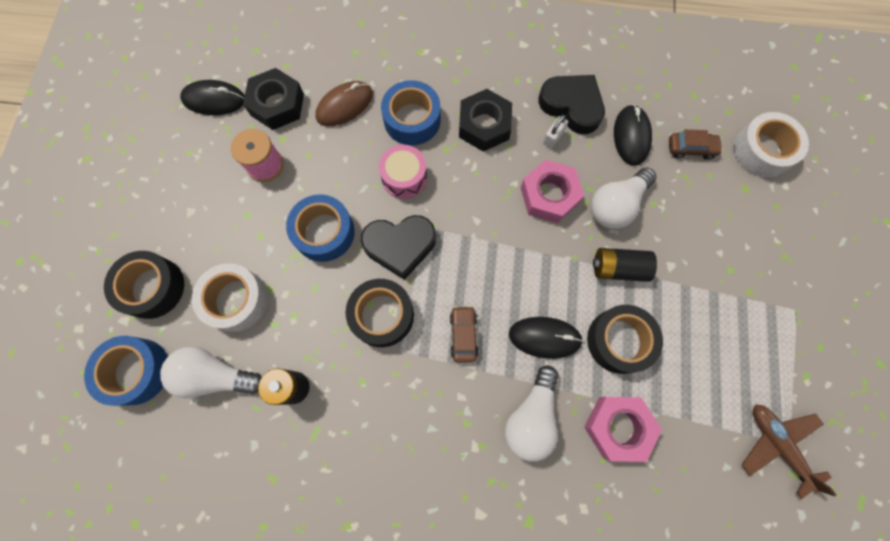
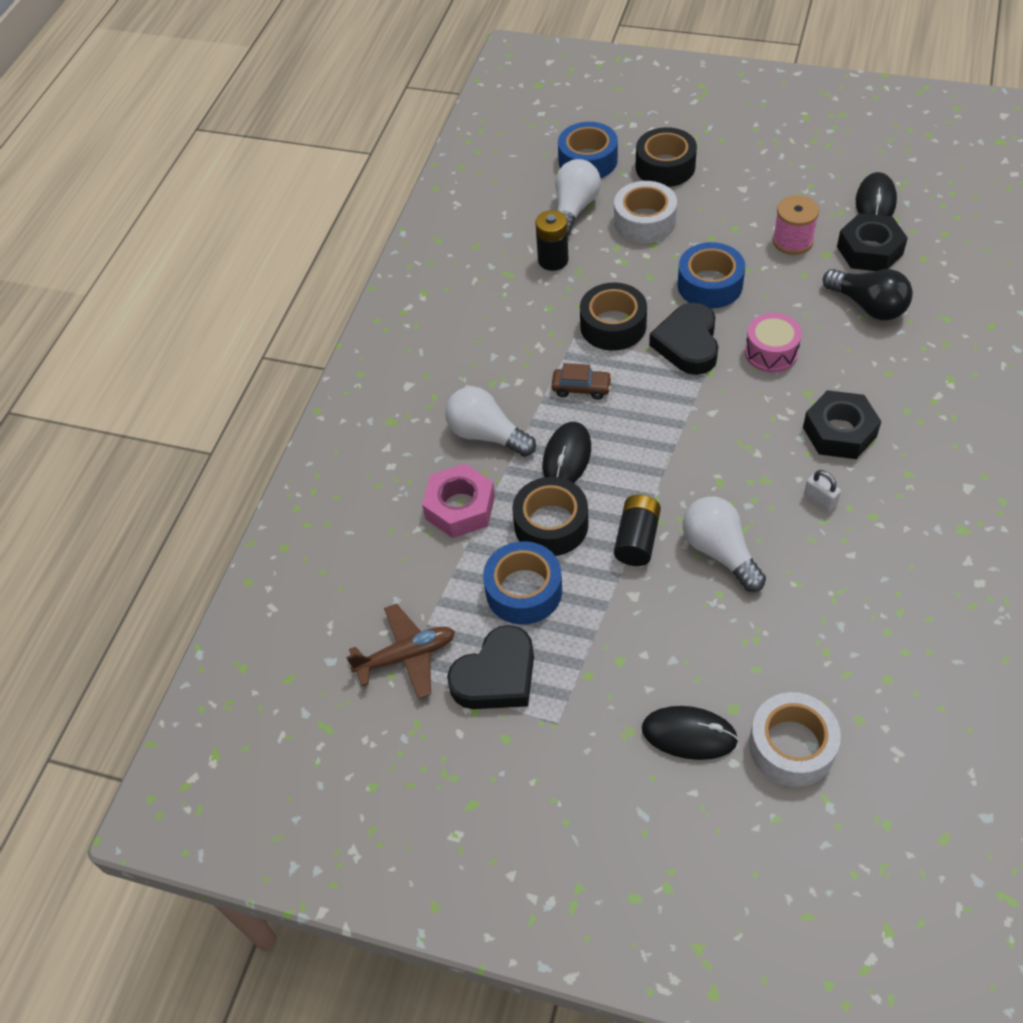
camera: 105 degrees right, 20 degrees down
brown mouse [315,81,373,126] -> black light bulb [823,269,913,321]
blue tape [381,80,441,145] -> blue tape moved to [483,541,562,624]
pink nut [521,160,584,223] -> none
black heart [538,75,605,134] -> black heart moved to [447,625,534,709]
black mouse [614,104,652,166] -> black mouse moved to [642,706,739,760]
brown car [669,129,723,160] -> none

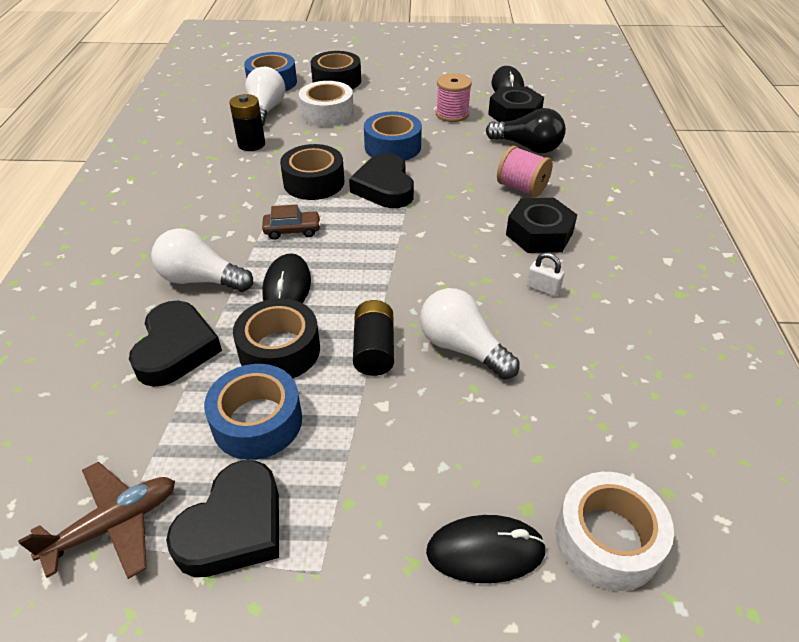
camera: 20 degrees left, 10 degrees down
pink nut [422,464,495,538] -> black heart [129,301,222,387]
pink drum [745,313,802,373] -> none
none -> pink spool [497,146,553,197]

